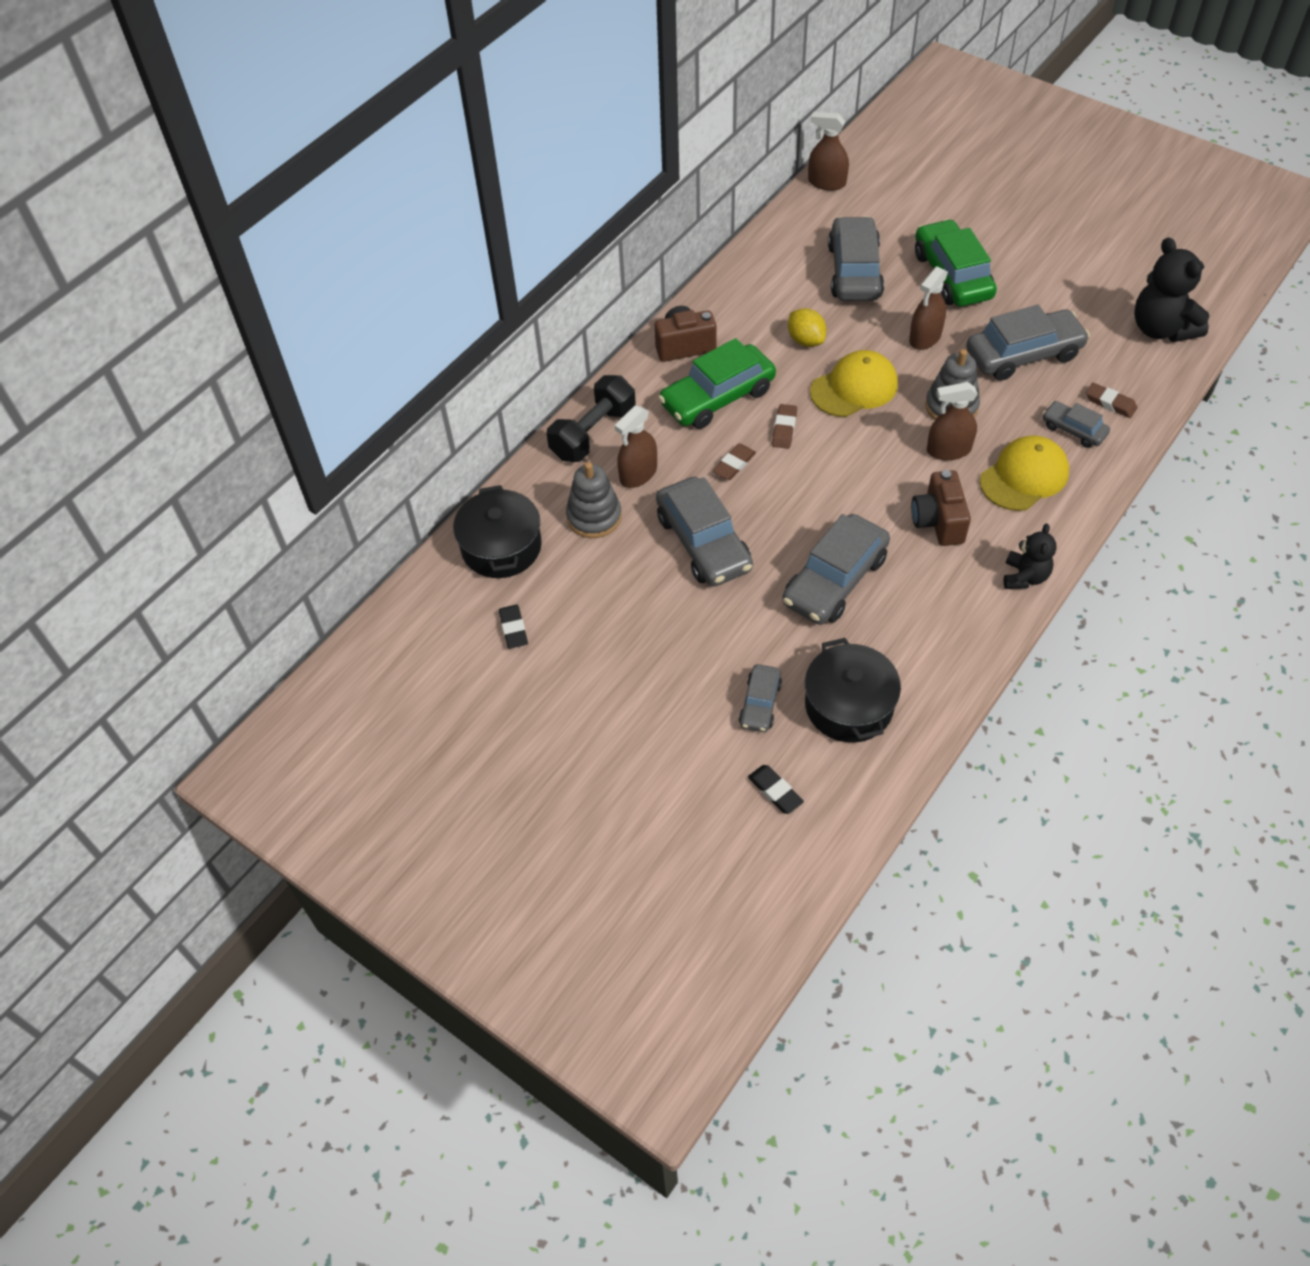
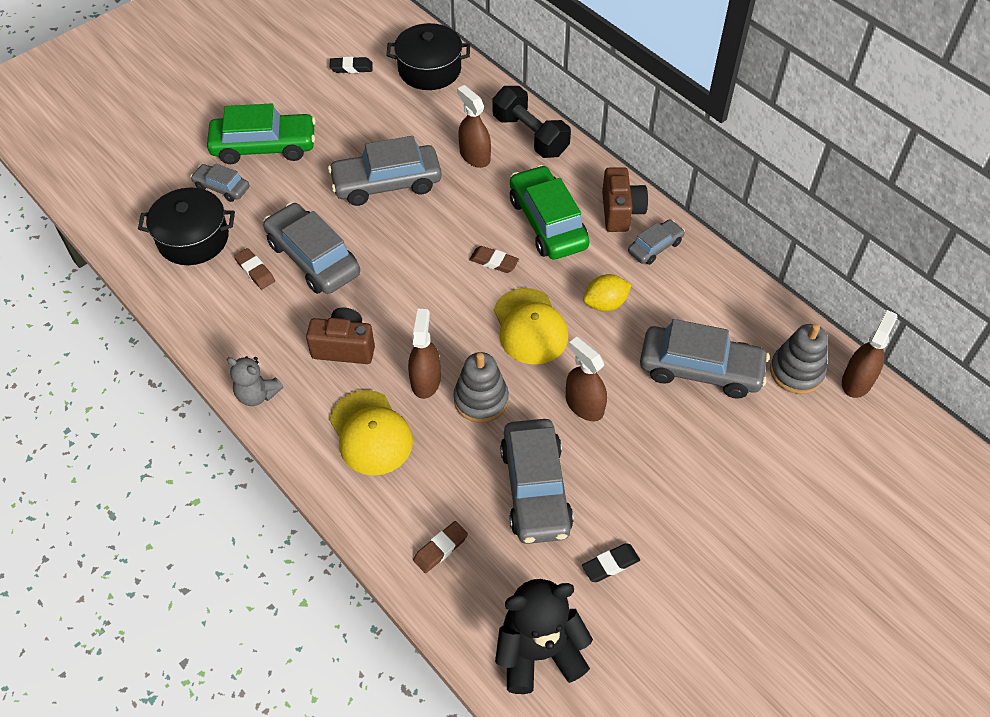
camera: 100 degrees right, 0 degrees up
grey stacking toy [566,462,622,538] -> grey stacking toy moved to [770,324,828,394]
brown eraser [713,443,756,480] -> brown eraser moved to [234,248,275,289]
black eraser [748,765,804,814] -> black eraser moved to [582,543,640,582]
green car [915,219,997,307] -> green car moved to [207,103,316,164]
black teddy bear [1004,523,1057,589] -> grey teddy bear [226,356,283,406]
grey car [1042,401,1110,448] -> grey car moved to [628,219,685,265]

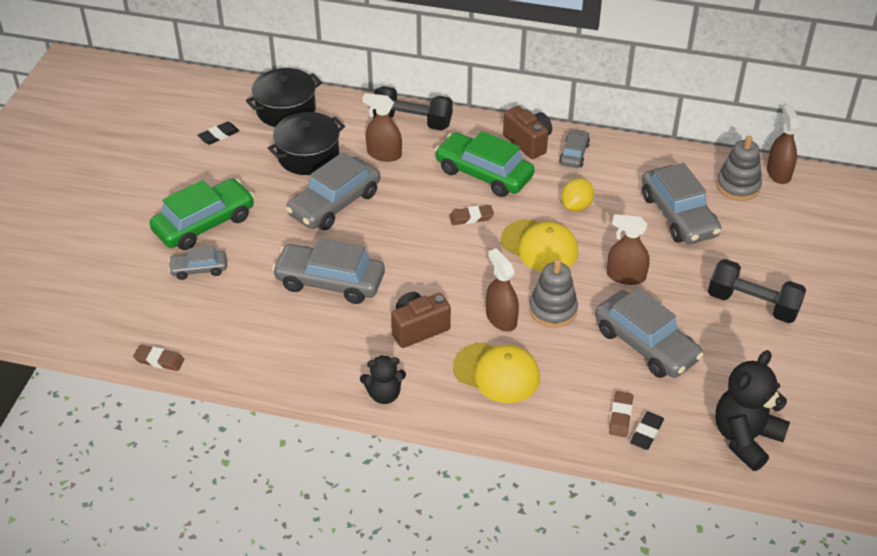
camera: 35 degrees left, 10 degrees down
black pot [138,188,235,265] -> black pot moved to [268,112,345,175]
grey teddy bear [226,356,283,406] -> black teddy bear [360,355,406,404]
brown eraser [234,248,275,289] -> brown eraser moved to [133,345,184,371]
black eraser [582,543,640,582] -> black eraser moved to [630,412,664,450]
grey car [640,319,770,399] -> grey car turned 90 degrees clockwise [642,163,721,244]
none -> black dumbbell [708,259,806,323]

